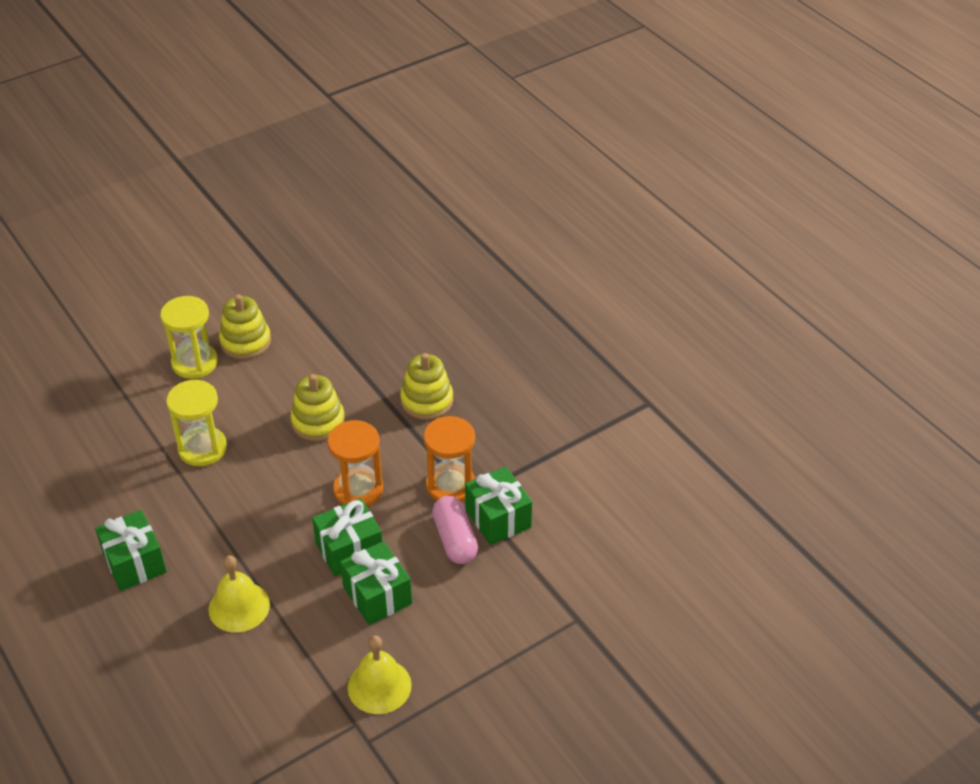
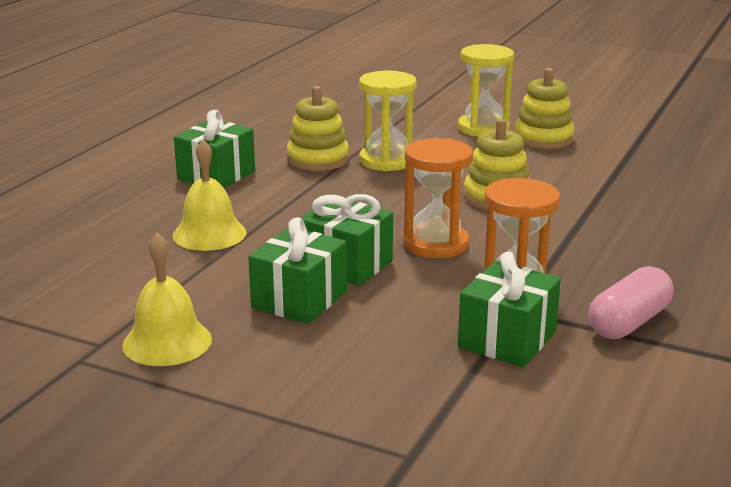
camera: 60 degrees right, 20 degrees down
yellow stacking toy [400,353,453,420] -> yellow stacking toy moved to [287,86,349,171]
pink capsule [432,496,478,564] -> pink capsule moved to [588,266,673,339]

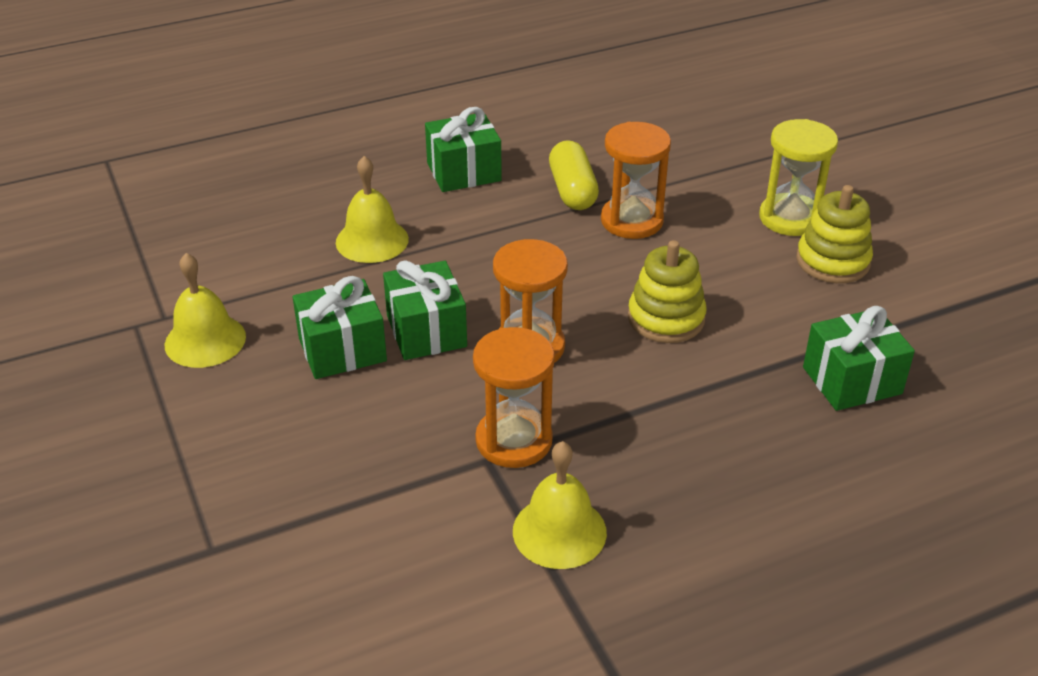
camera: 40 degrees right, 15 degrees up
yellow stacking toy [287,86,349,171] -> yellow capsule [549,140,599,210]
yellow hourglass [359,71,417,171] -> orange hourglass [601,122,671,239]
green gift [458,252,561,367] -> green gift moved to [803,306,915,411]
pink capsule [588,266,673,339] -> yellow bell [513,441,607,569]

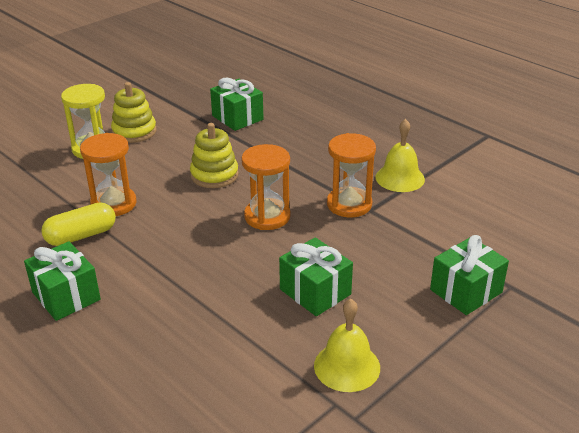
camera: 110 degrees left, 5 degrees down
yellow bell [336,156,409,263] -> none
green gift [383,260,467,360] -> green gift moved to [430,235,509,315]

